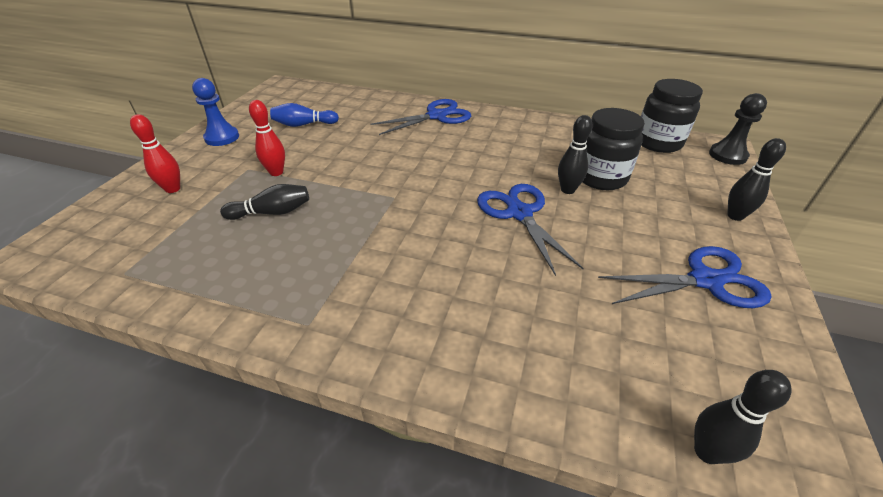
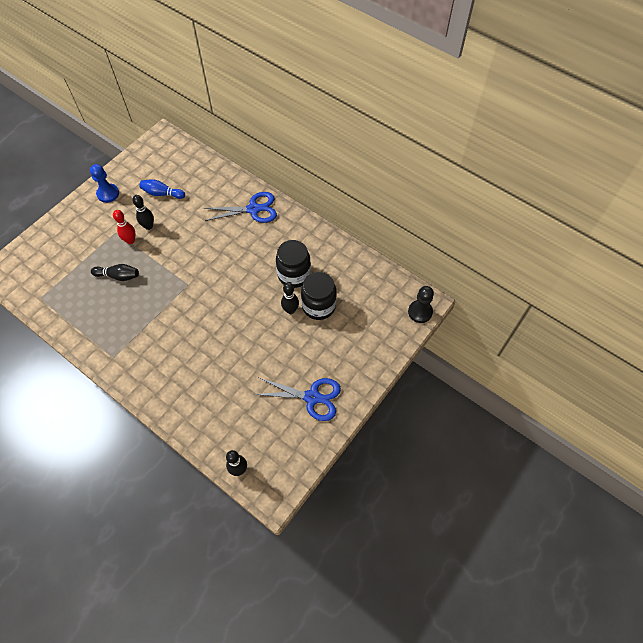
camera: 20 degrees right, 20 degrees up
red bowling pin [130,114,180,193] -> none
blue scissors [477,184,584,276] -> none
black jar [641,79,703,153] -> black jar moved to [276,240,311,288]
black bowling pin [727,138,786,221] -> black bowling pin moved to [132,195,154,230]

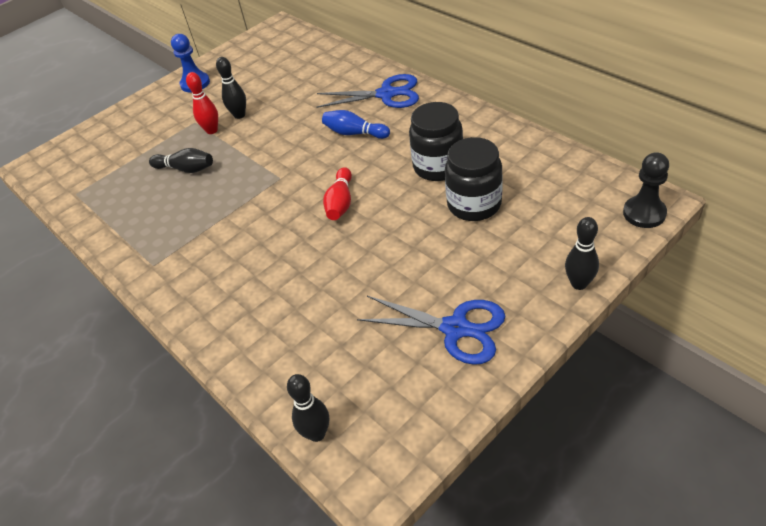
camera: 15 degrees right, 15 degrees down
blue bowling pin [139,179,185,199] -> blue bowling pin moved to [322,110,390,139]
black bowling pin [281,282,299,314] -> black bowling pin moved to [565,217,599,290]
none -> red bowling pin [323,167,352,220]

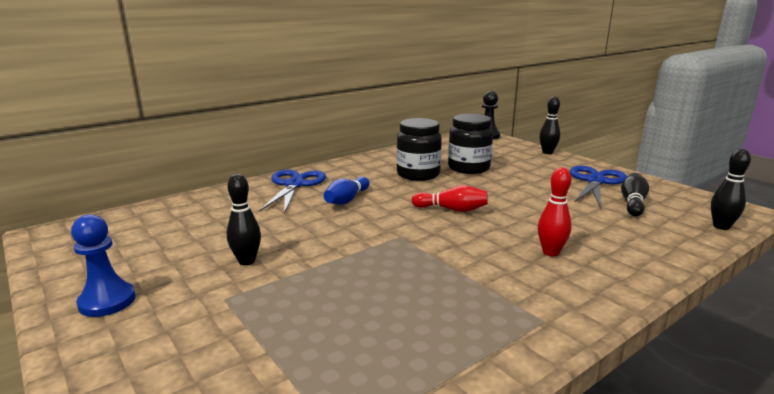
camera: 90 degrees left, 25 degrees down
black bowling pin [149,148,213,173] -> black bowling pin moved to [621,173,649,217]
red bowling pin [186,72,218,134] -> red bowling pin moved to [538,167,572,256]

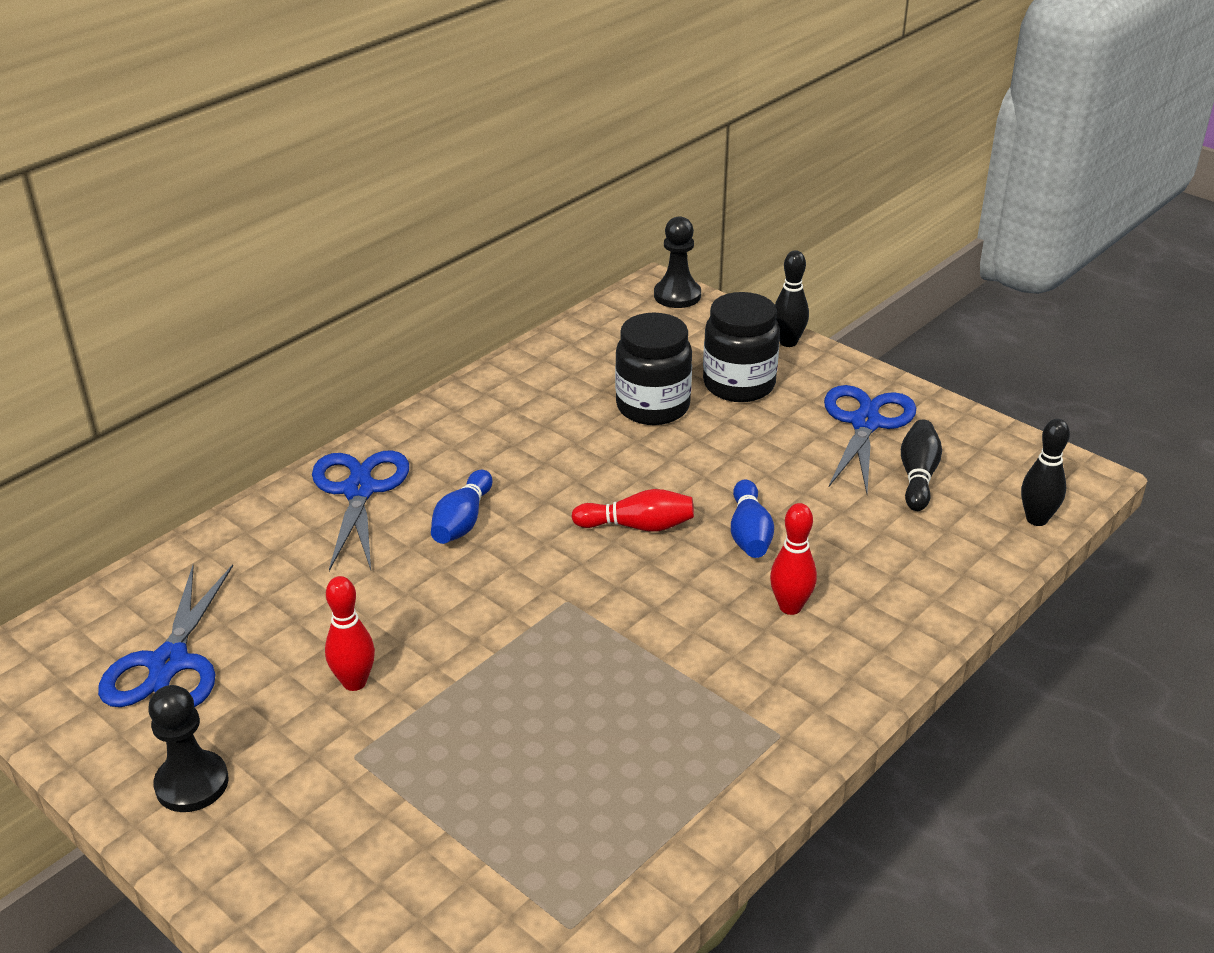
camera: 10 degrees left, 15 degrees up
blue pawn [71,214,136,317] -> black pawn [148,685,229,812]
black bowling pin [227,174,261,265] -> red bowling pin [325,576,375,691]
black jar [396,118,442,181] -> black jar moved to [703,292,780,402]
none -> blue scissors [98,564,233,707]
none -> blue bowling pin [731,480,774,558]

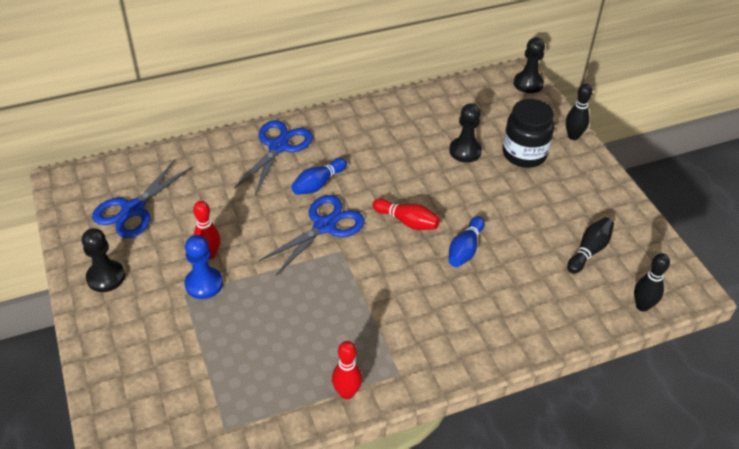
camera: 25 degrees right, 10 degrees up
black jar [615,313,692,425] -> black pawn [449,103,482,162]
red bowling pin [770,503,817,615] -> red bowling pin moved to [332,341,362,399]
blue scissors [824,385,916,493] -> blue scissors moved to [259,195,365,275]
none -> blue pawn [184,235,223,299]

